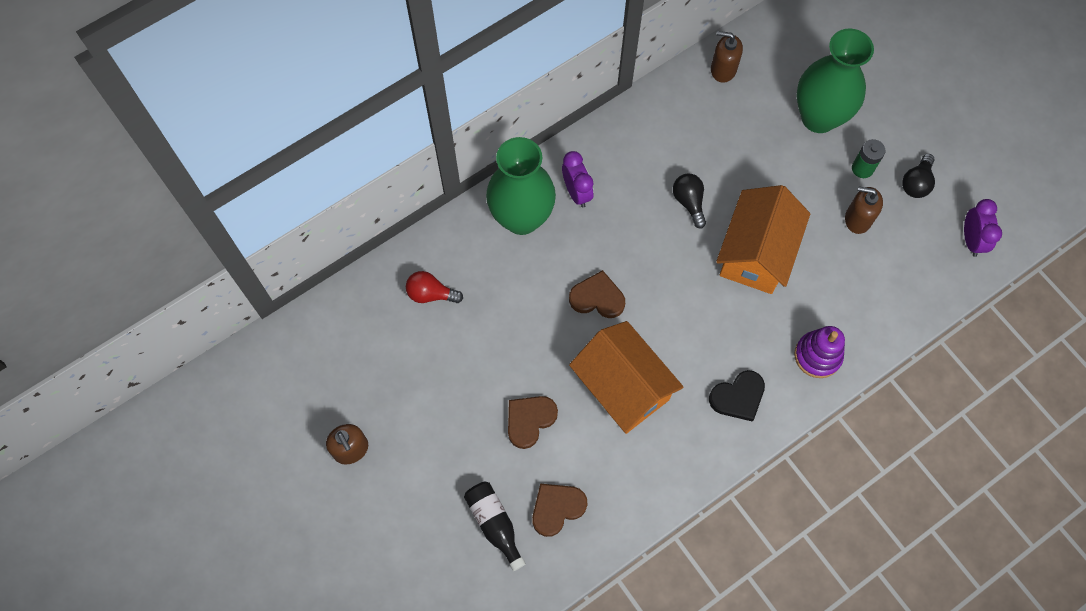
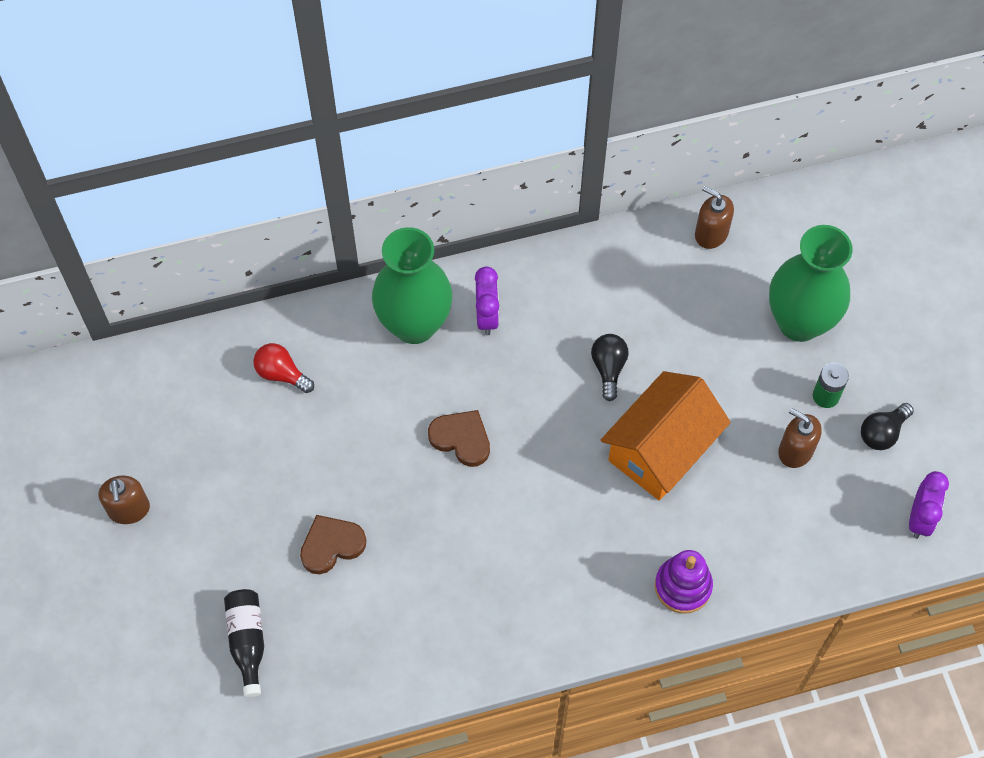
camera: 20 degrees right, 5 degrees down
brown heart [532,484,587,537] -> none
orange house [569,321,684,434] -> none
black heart [709,370,765,422] -> none

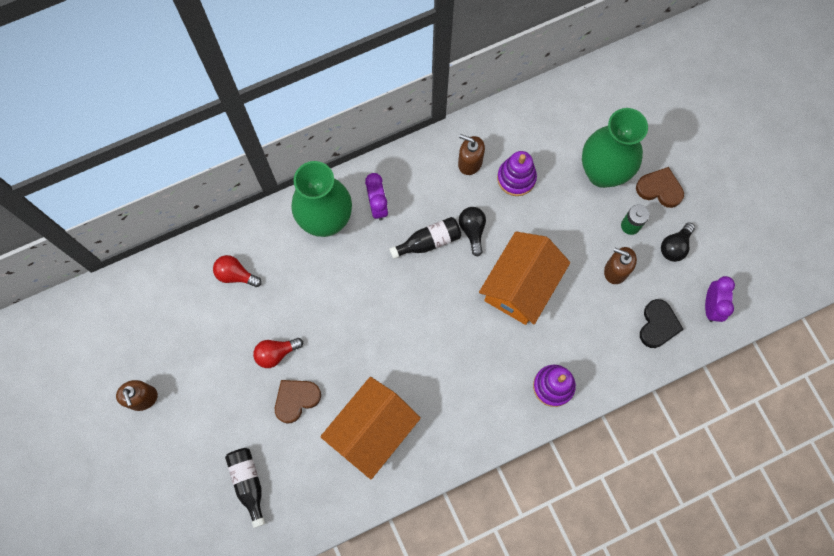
camera: 10 degrees left, 10 degrees up
brown heart [428,410,490,467] -> brown heart moved to [636,167,684,208]
brown soap dispenser [695,186,734,249] -> brown soap dispenser moved to [458,134,485,175]
none -> red light bulb [253,338,303,368]
none -> orange house [320,377,421,479]
none -> black bottle [389,217,461,259]
none -> purple stacking toy [497,151,537,196]
none -> black heart [640,299,684,348]

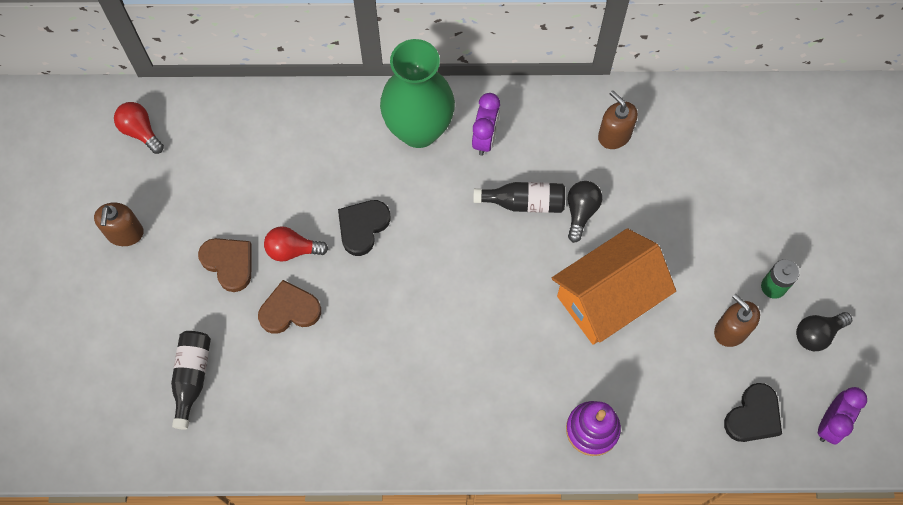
camera: 25 degrees right, 5 degrees down
red light bulb [213,255,262,287] -> red light bulb moved to [114,102,164,154]
orange house [320,377,421,479] -> none
purple stacking toy [497,151,537,196] -> none
green vase [582,108,648,188] -> none
brown heart [636,167,684,208] -> brown heart moved to [198,238,252,292]
none -> black heart [338,200,391,256]

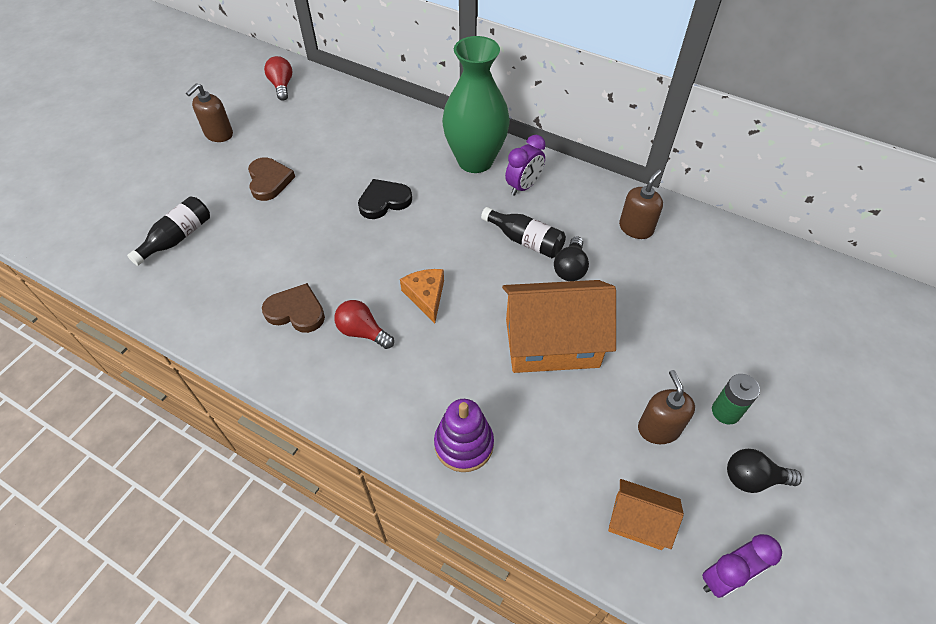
camera: 30 degrees right, 15 degrees down
brown heart [258,280,321,334] -> brown heart moved to [262,283,325,333]
red light bulb [264,226,328,262] -> red light bulb moved to [334,300,394,349]
black light bulb [568,181,602,243] -> black light bulb turned 150 degrees clockwise [554,236,589,281]
brown soap dispenser [598,90,638,149] -> brown soap dispenser turned 45 degrees clockwise [619,169,663,239]
black heart [724,383,782,442] -> orange house [608,479,684,550]
none -> orange cheese [400,269,444,323]

